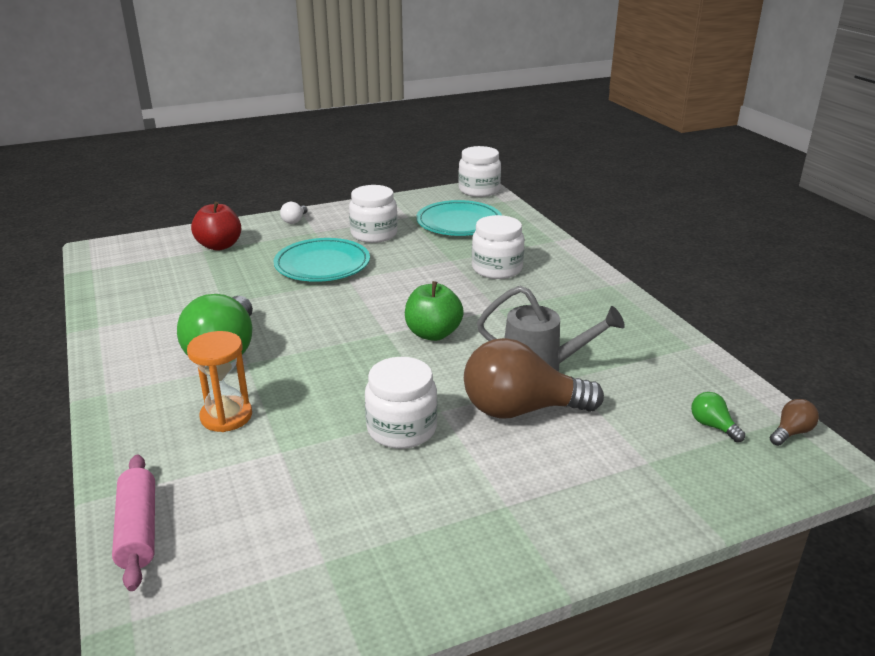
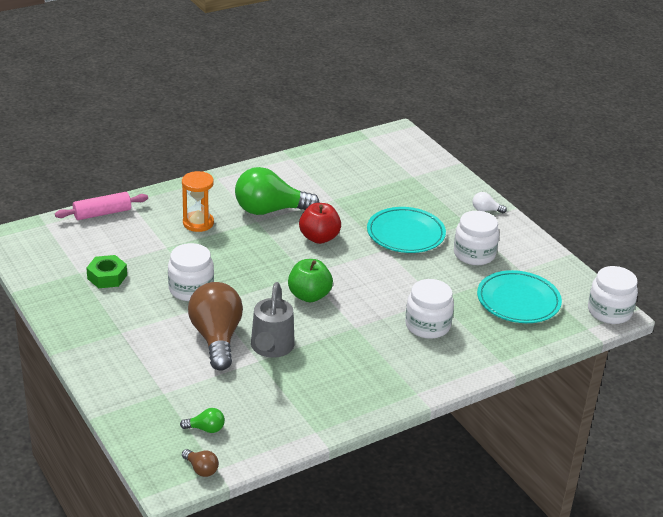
camera: 80 degrees right, 5 degrees up
red apple [191,201,241,251] -> red apple moved to [299,203,341,244]
green light bulb [691,392,745,442] -> green light bulb turned 45 degrees clockwise [180,408,225,433]
none -> green nut [86,255,127,288]

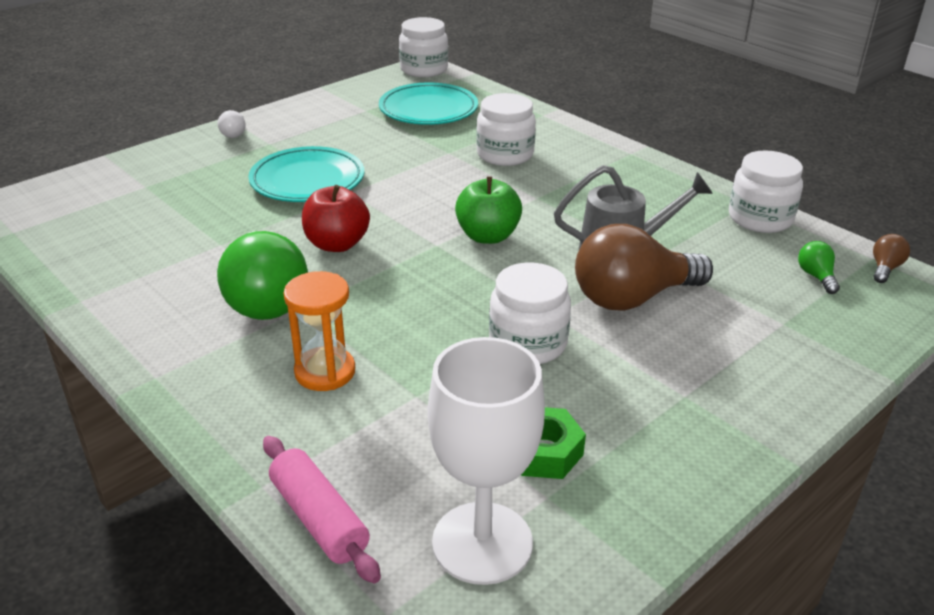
camera: 100 degrees left, 0 degrees up
white jar [454,211,499,265] -> white jar moved to [729,150,803,233]
none -> white goblet [428,337,545,585]

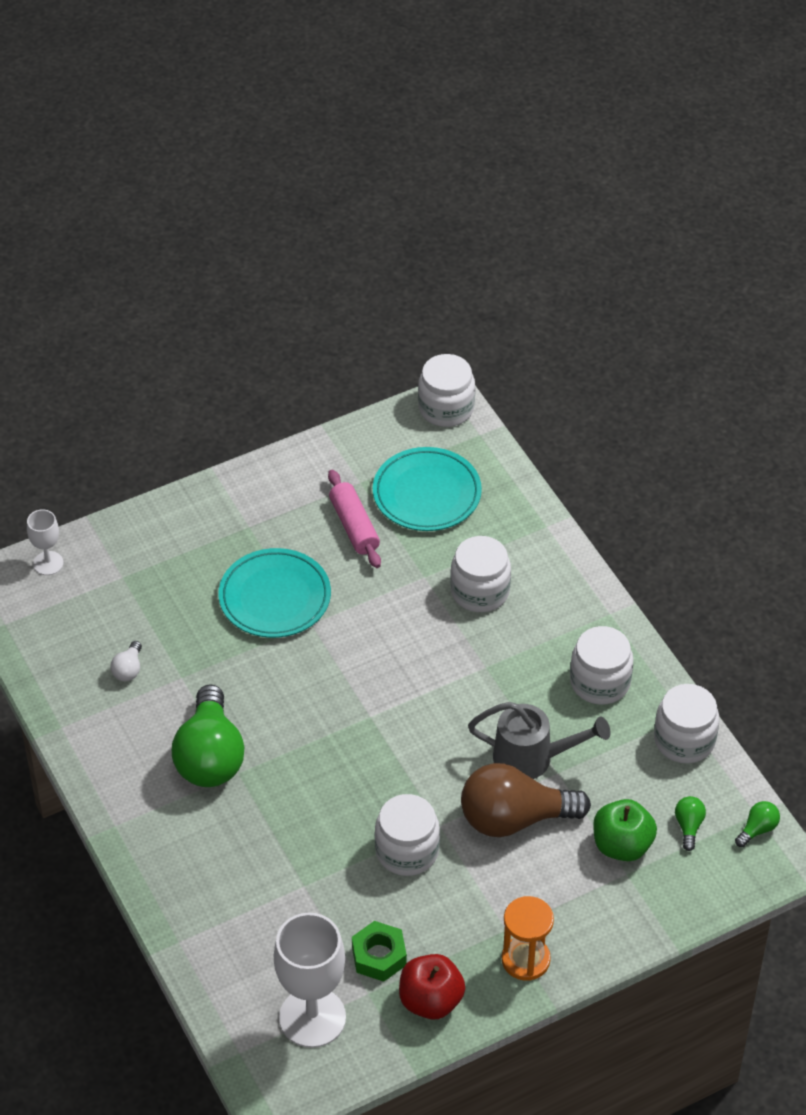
camera: 15 degrees right, 15 degrees up
white light bulb [218,110,246,138] -> white light bulb moved to [110,641,142,681]
pink rolling pin [263,436,381,583] -> pink rolling pin moved to [328,470,381,568]
orange hourglass [284,271,355,391] -> orange hourglass moved to [502,896,554,981]
red apple [302,185,370,252] -> red apple moved to [399,954,465,1019]
green apple [455,176,522,244] -> green apple moved to [593,799,657,861]
brown light bulb [873,234,910,283] -> green light bulb [735,801,780,847]
none -> white goblet [27,509,64,575]
none -> white jar [570,626,633,705]

